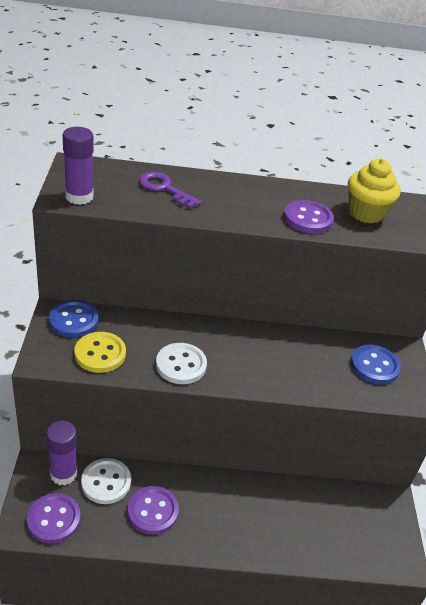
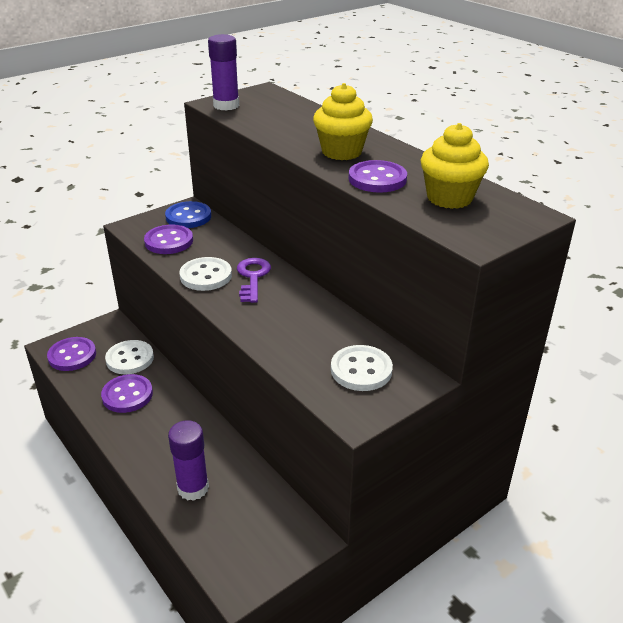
camera: 55 degrees right, 5 degrees down
purple glue stick [46,421,78,485] -> purple glue stick moved to [168,420,209,501]
yellow button [74,332,126,373] -> purple button [144,224,193,254]
purple key [139,172,201,208] -> purple key moved to [237,258,271,303]
blue button [351,344,401,385] -> white button [331,345,393,391]
none -> yellow cupcake [313,83,373,160]

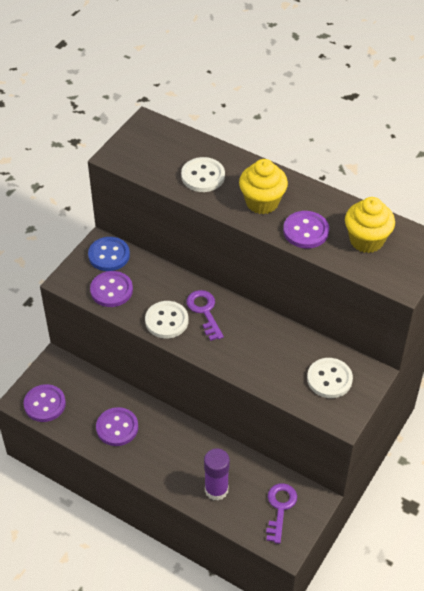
camera: 20 degrees left, 15 degrees up
white button [105,340,154,374] -> white button moved to [181,157,225,192]
purple glue stick [208,34,239,111] -> none
none -> purple key [266,483,297,544]

